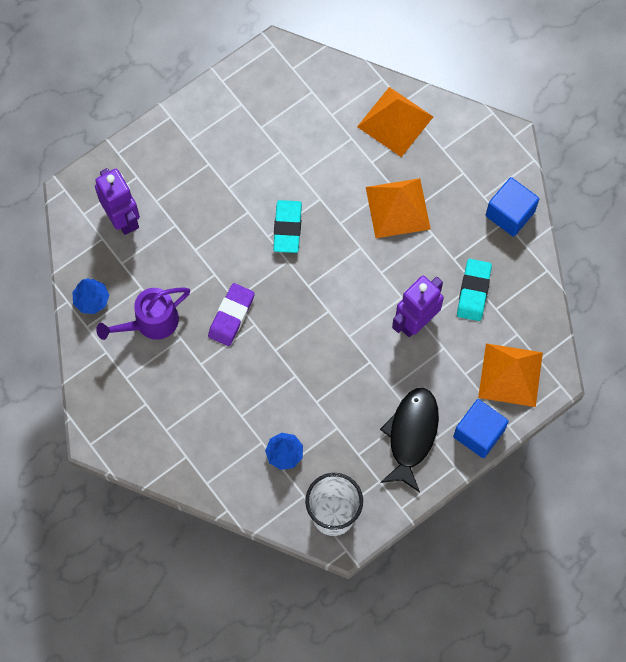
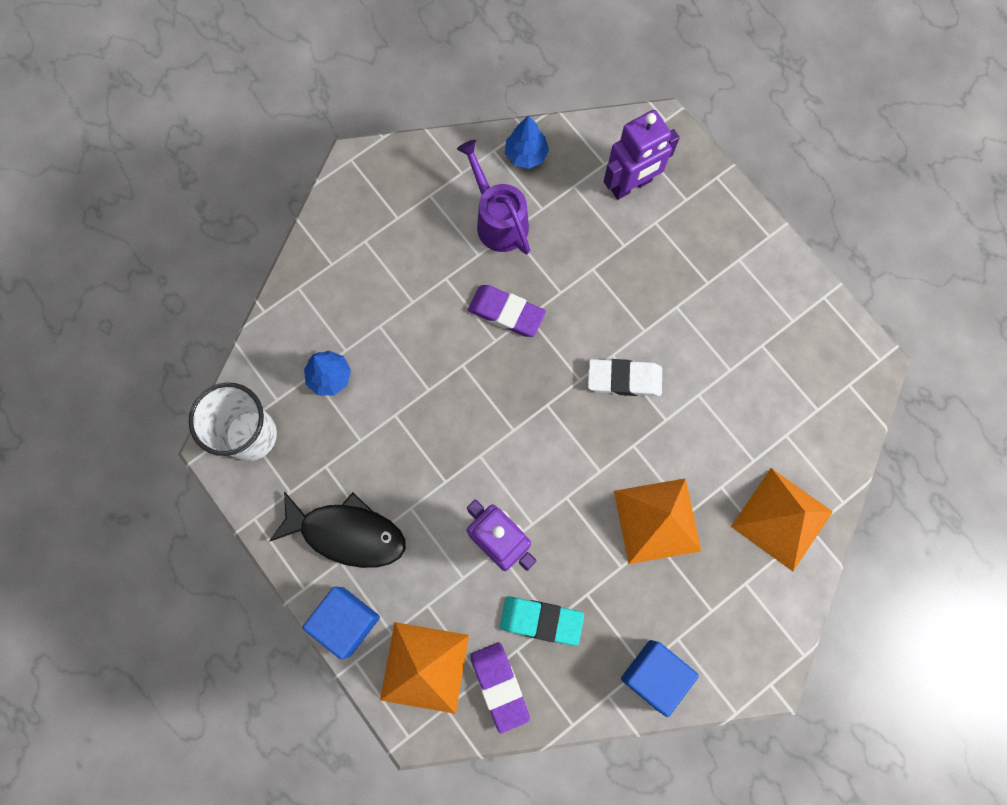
camera: 90 degrees right, 5 degrees up
turquoise eraser [273,200,302,253] -> white eraser [588,359,662,396]
none -> purple eraser [470,642,530,733]

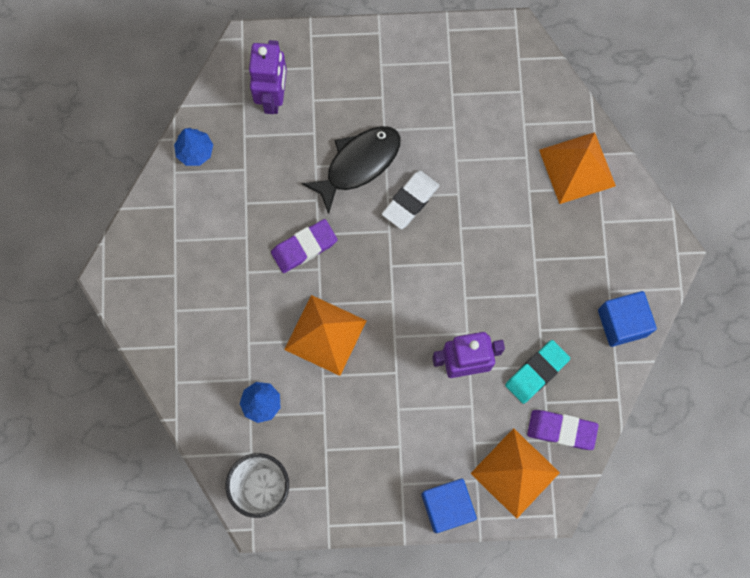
camera: 55 degrees left, 0 degrees up
black fish [269,491,406,568] -> black fish moved to [302,126,401,214]
purple watering can [457,140,530,254] -> none
orange pyramid [614,478,701,564] -> orange pyramid moved to [284,295,367,376]

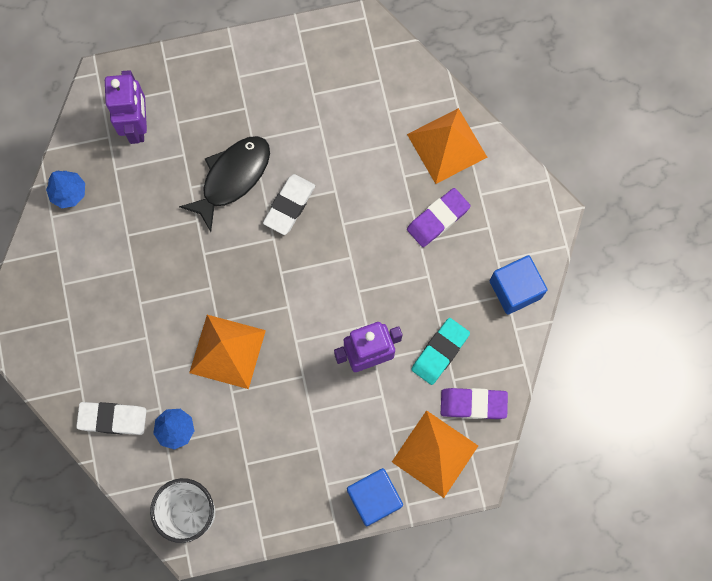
camera: 10 degrees left, 0 degrees up
purple eraser [271,219,338,273] -> purple eraser moved to [407,188,471,247]
none -> white eraser [76,402,147,435]

